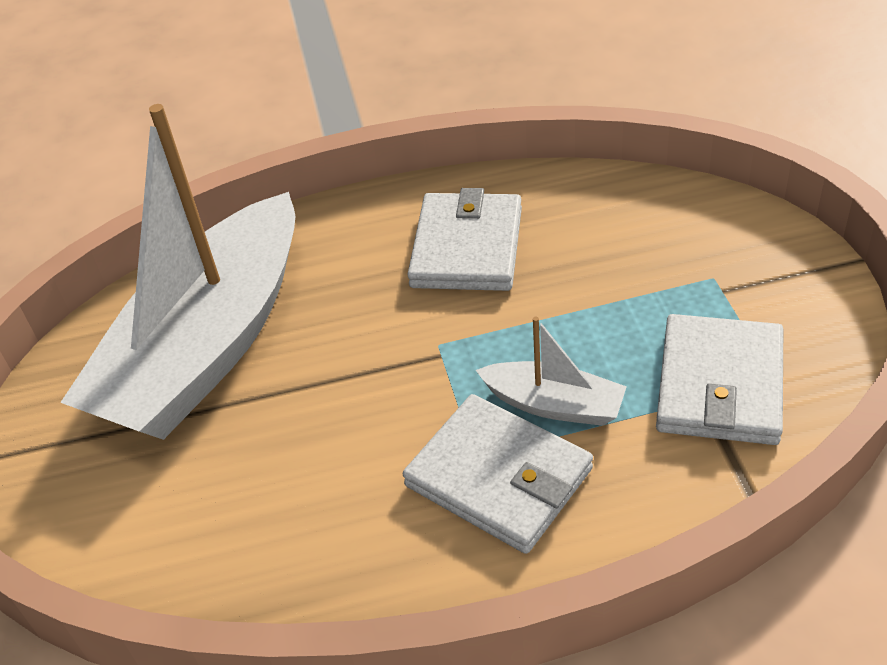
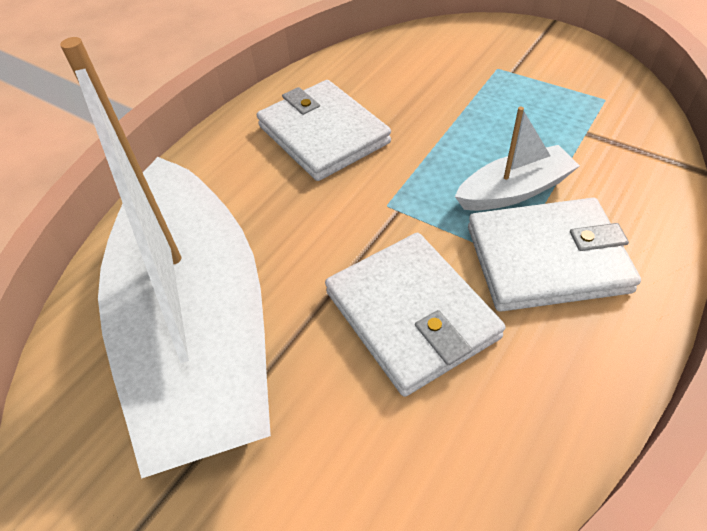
camera: 45 degrees left, 5 degrees up
white wallet [656,314,783,445] -> white wallet moved to [325,233,506,397]

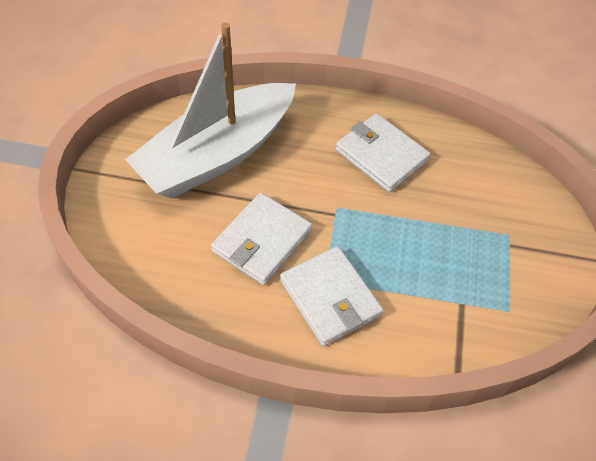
camera: 60 degrees right, 5 degrees up
white wallet [257,80,391,181] -> white wallet turned 75 degrees counterclockwise [336,113,431,192]
white boat [455,107,580,211] -> none

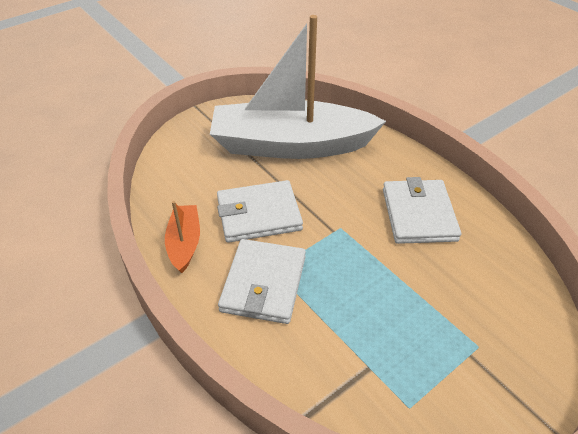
camera: 45 degrees right, 10 degrees down
none -> orange boat [165,201,200,273]

